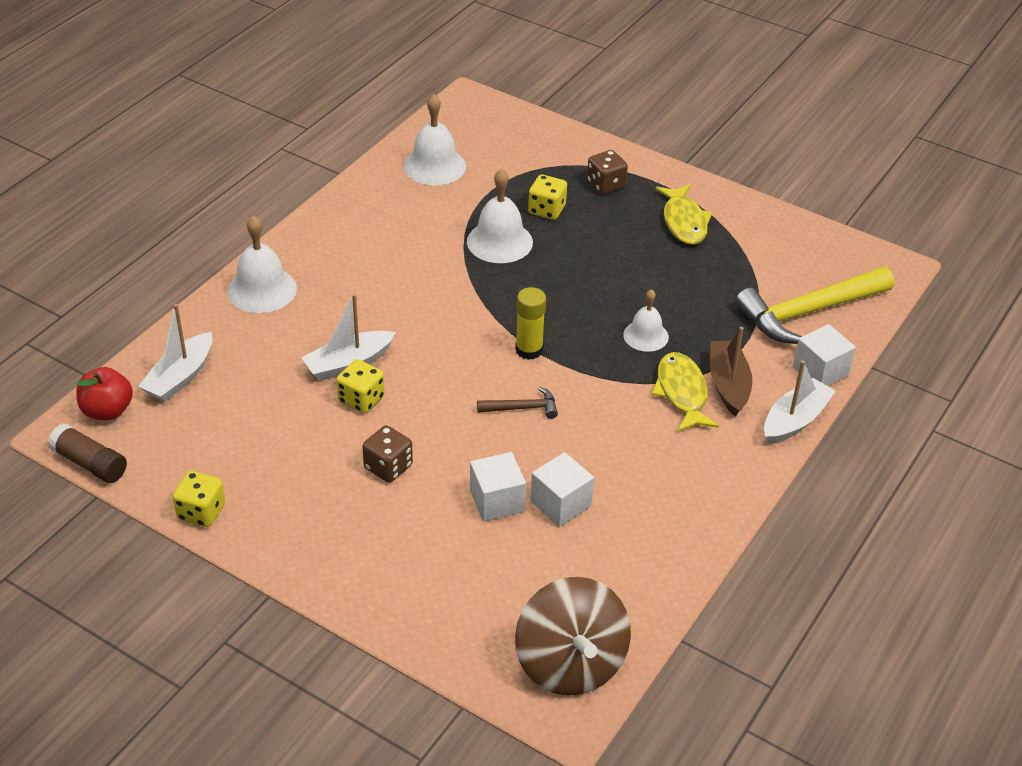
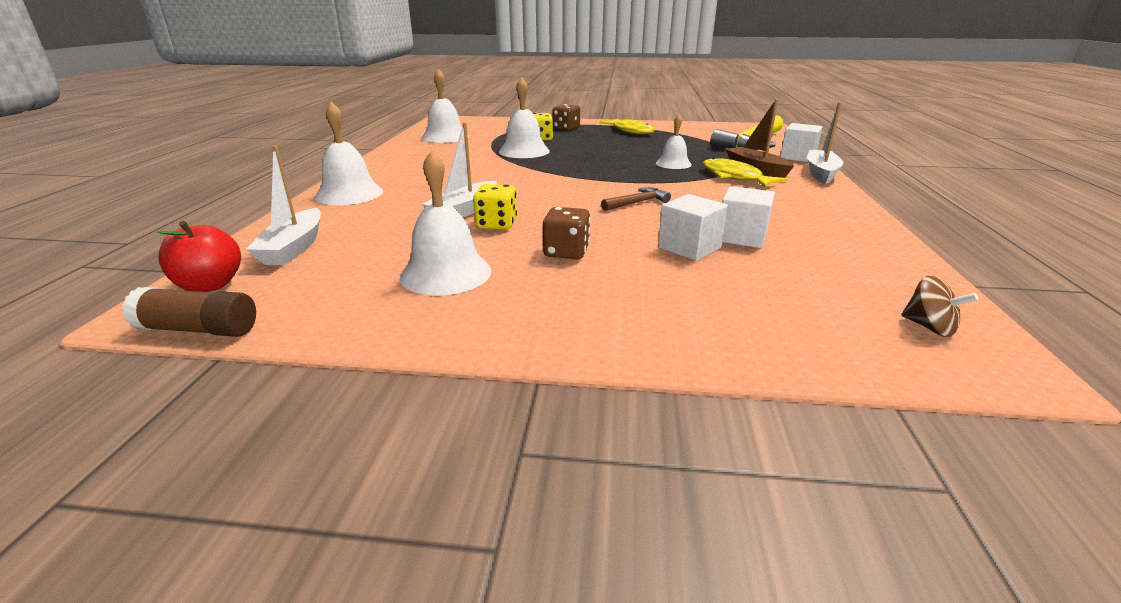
camera: 25 degrees left, 15 degrees down
yellow dice [172,471,225,527] -> none
yellow glue stick [515,287,546,360] -> none
brown spinning top [515,577,631,696] -> brown spinning top [902,276,978,337], size x0.43
none -> white bell [400,150,492,295]

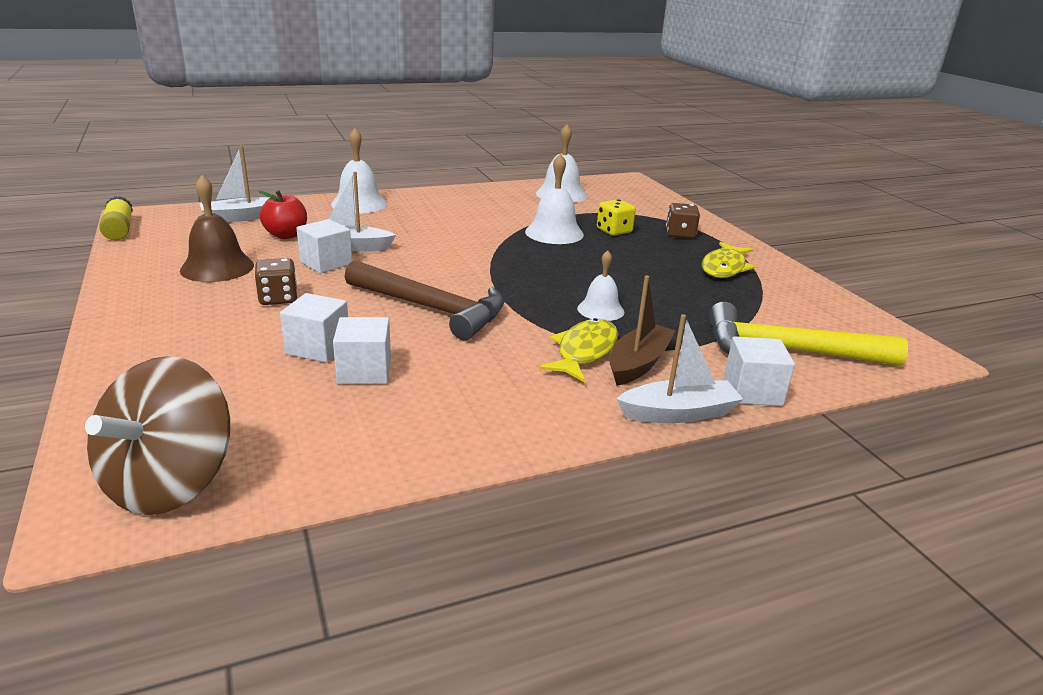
camera: 60 degrees right, 0 degrees up
brown glue stick [122,287,256,337] -> yellow glue stick [99,196,133,240]
red apple [157,221,241,292] -> red apple moved to [258,190,307,239]
white bell [400,150,492,295] -> brown bell [180,175,254,282]
yellow dice [473,184,517,230] -> white cube [296,219,352,273]
brown hammer [601,187,671,211] -> brown hammer [345,260,504,340], size x2.19
brown spinning top [902,276,978,337] -> brown spinning top [85,356,230,515], size x2.34

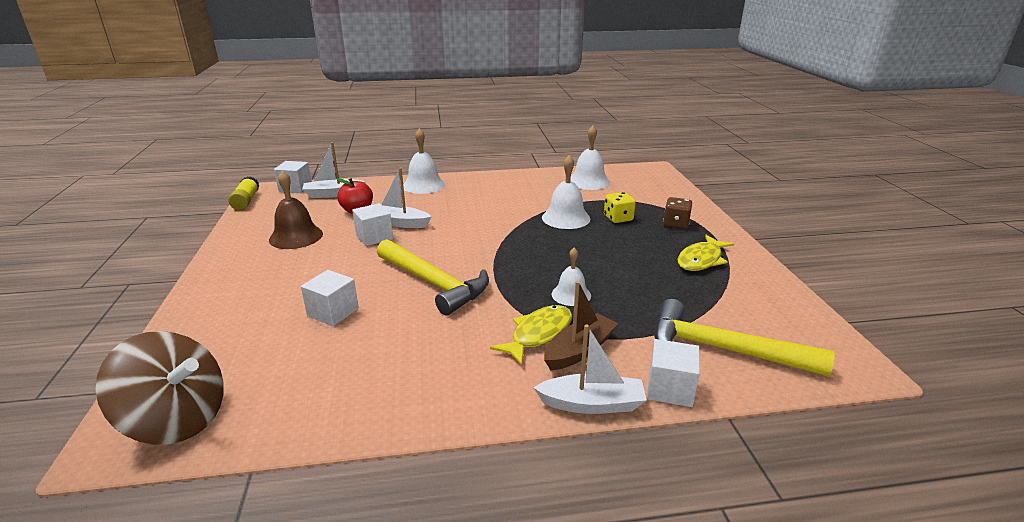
camera: 15 degrees right, 0 degrees up
brown spinning top [85,356,230,515] -> brown spinning top turned 105 degrees counterclockwise [96,331,224,445]
brown dice [254,258,298,305] -> none
white cube [333,317,391,384] -> white cube moved to [274,161,312,193]
brown hammer [345,260,504,340] -> yellow hammer [377,239,489,315]

